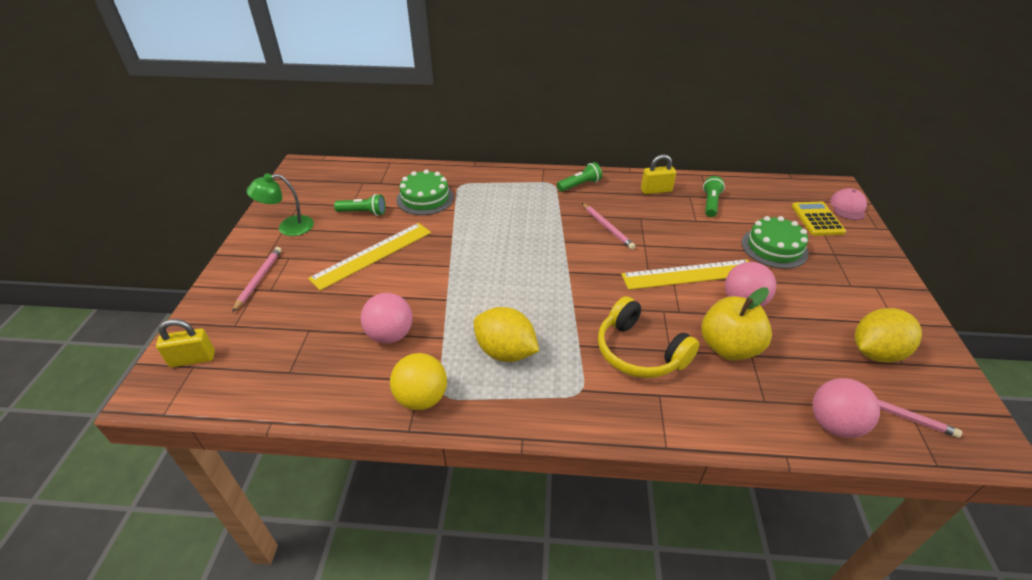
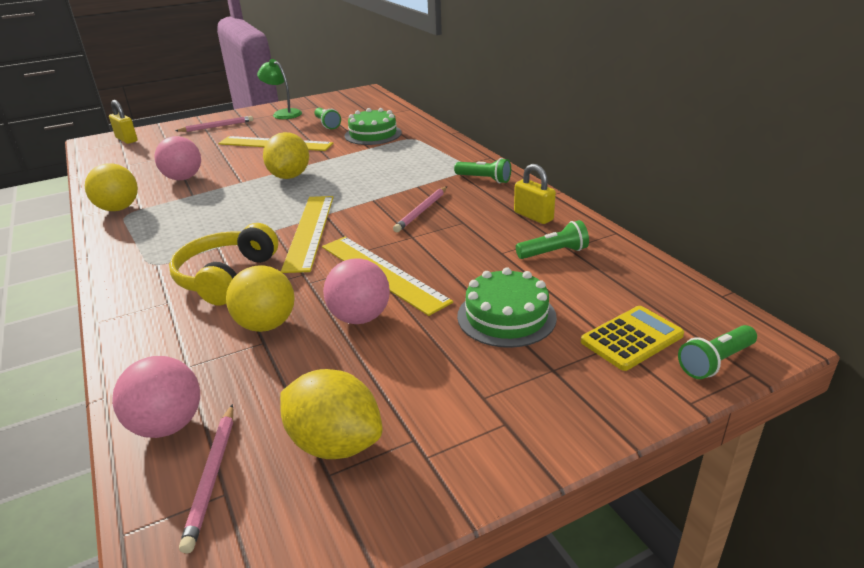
camera: 60 degrees right, 10 degrees down
yellow lemon [474,307,539,362] -> yellow lemon moved to [263,132,309,179]
yellow apple [701,287,772,361] -> yellow ball [226,265,295,332]
pink cap [830,188,867,220] -> green flashlight [678,325,757,379]
none -> yellow ruler [281,196,333,273]

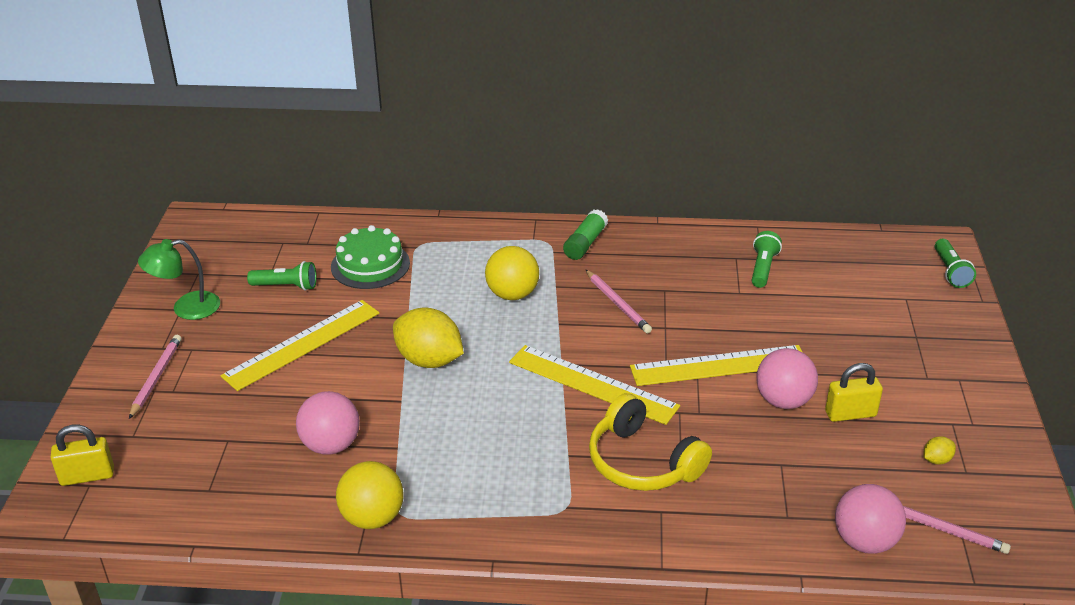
camera: 60 degrees left, 5 degrees up
yellow ball [226,265,295,332] -> yellow ball moved to [485,246,539,300]
yellow lemon [280,369,383,459] -> yellow lemon [924,436,956,464], size x0.42
green flashlight [454,158,511,184] -> green glue stick [563,209,608,260]
green cake [457,267,557,348] -> none
yellow padlock [514,164,556,224] -> yellow padlock moved to [825,363,883,422]
yellow calculator [581,306,684,371] -> none

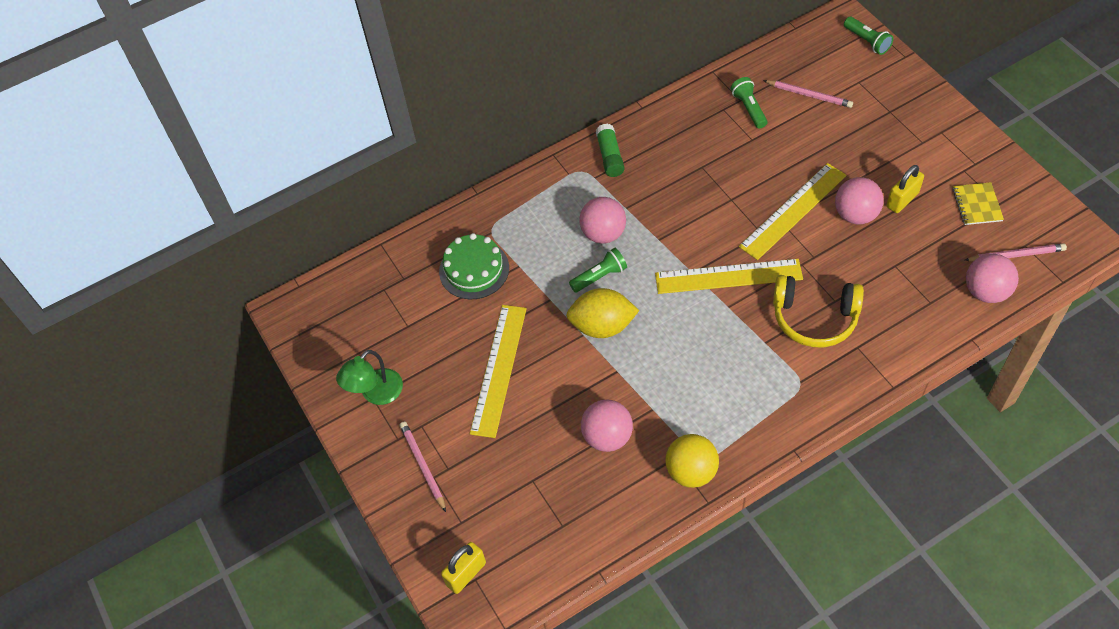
camera: 30 degrees left, 20 degrees up
green flashlight [247,261,317,291] -> green flashlight moved to [569,248,627,293]
yellow ball [485,246,539,300] -> pink ball [579,197,626,244]
pink pencil [585,269,652,333] -> pink pencil moved to [763,80,853,108]
yellow lemon [924,436,956,464] -> yellow notebook [953,182,1004,225]

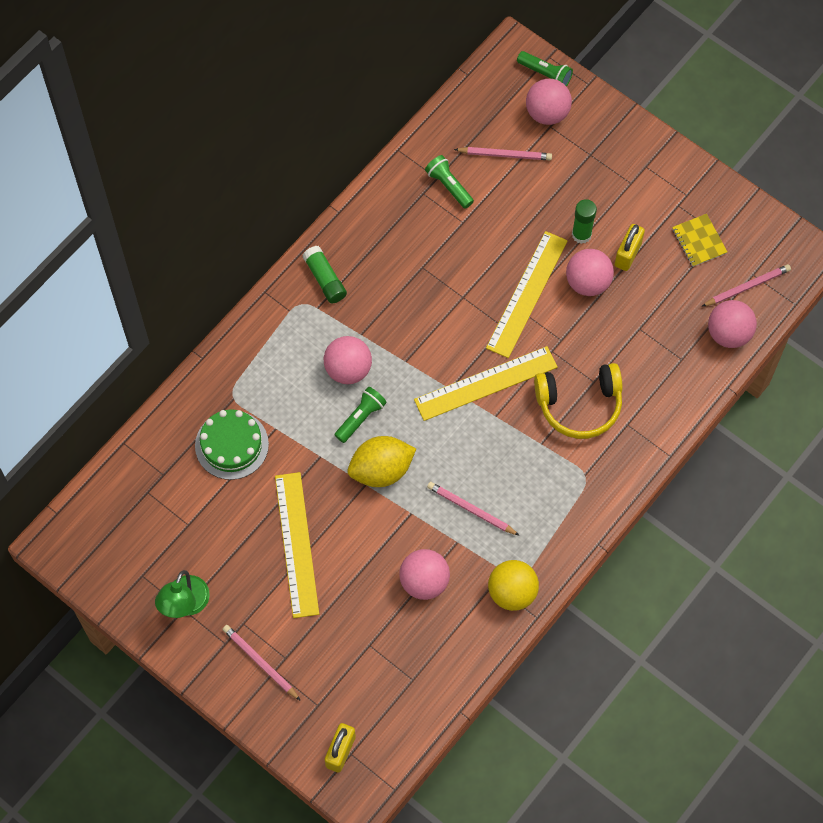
camera: 25 degrees left, 10 degrees up
none -> pink pencil [427,482,520,536]
none -> pink ball [526,79,572,125]
none -> green glue stick [572,199,597,244]

